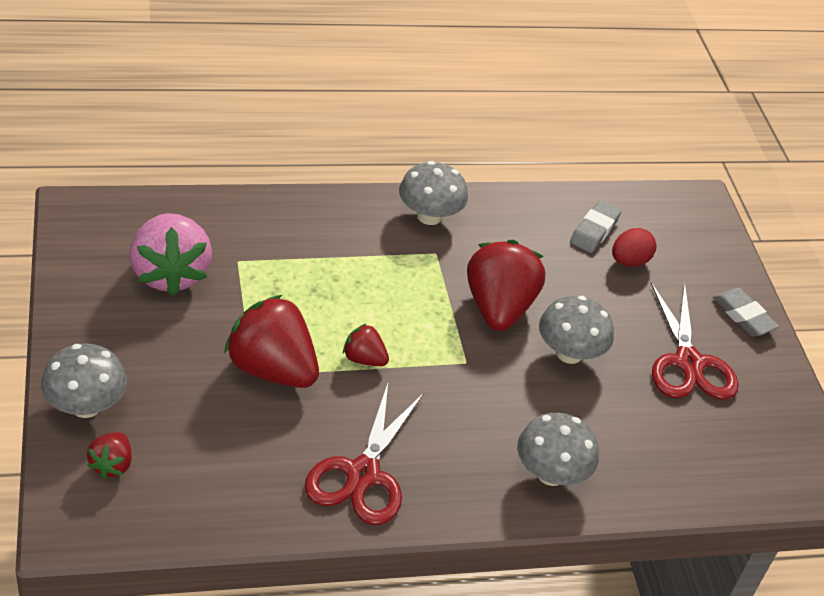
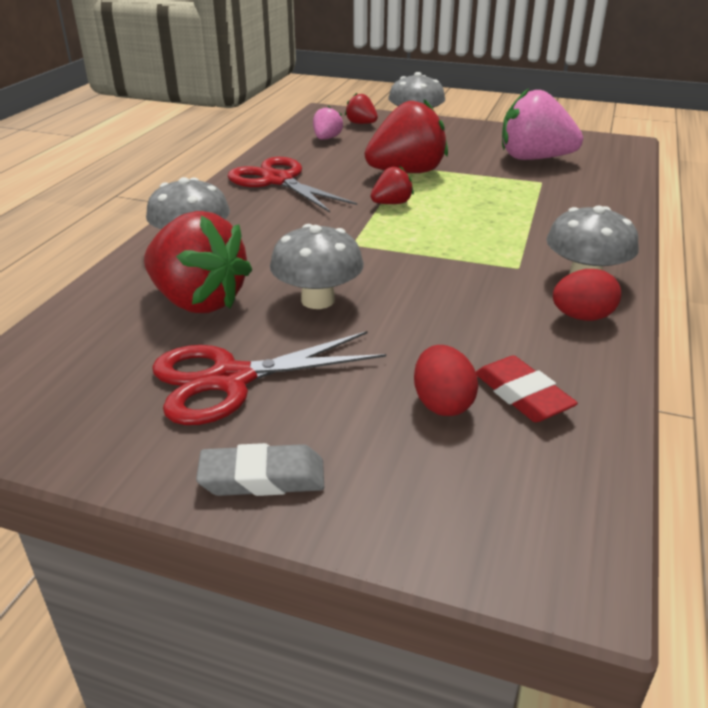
camera: 125 degrees right, 10 degrees down
red strawberry [467,239,545,331] -> red strawberry moved to [144,211,252,313]
grey eraser [570,200,621,253] -> red eraser [476,356,578,422]
red scissors [651,282,738,400] -> red scissors turned 45 degrees counterclockwise [152,331,386,425]
none -> pink strawberry [313,106,343,140]
none -> red egg [553,269,621,321]

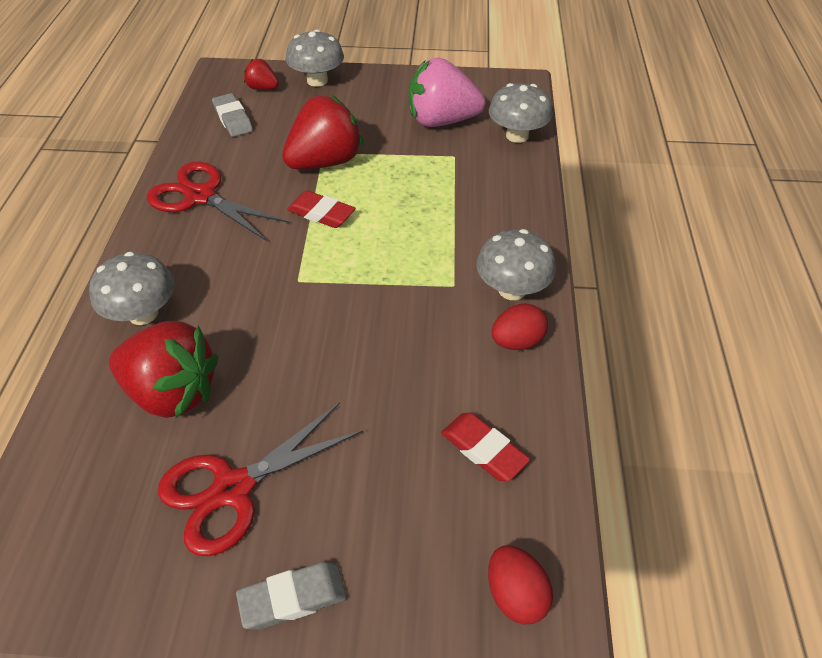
camera: 15 degrees left, 15 degrees up
grey mushroom [270,224,364,309] -> grey mushroom moved to [489,83,553,143]
pink strawberry [313,106,343,140] -> grey eraser [212,93,253,137]
red strawberry [371,166,414,204] -> red eraser [287,190,355,228]
red egg [414,345,478,416] -> red egg moved to [488,545,553,624]

